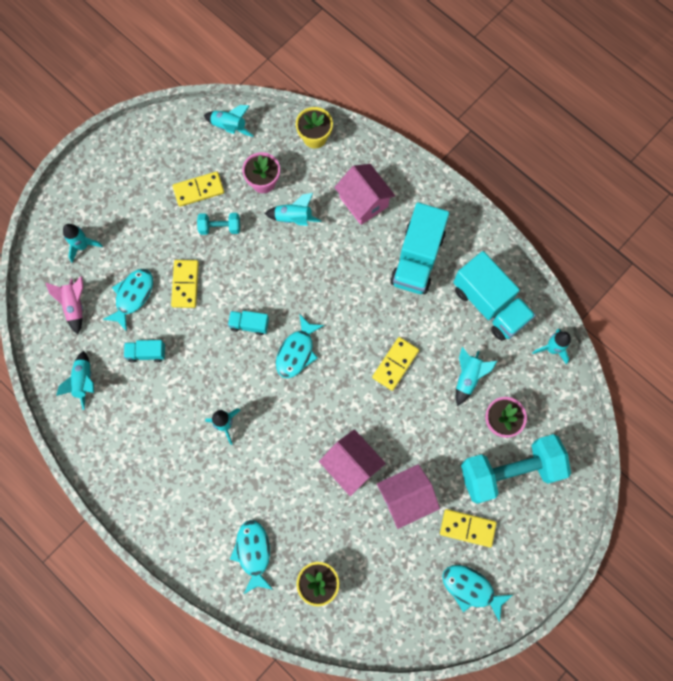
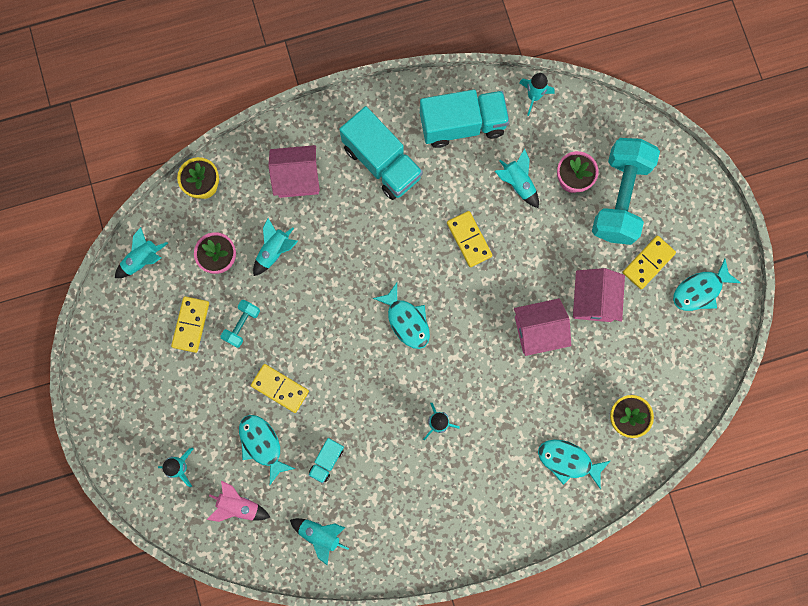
camera: 60 degrees left, 5 degrees up
turquoise truck [228,311,269,335] -> none

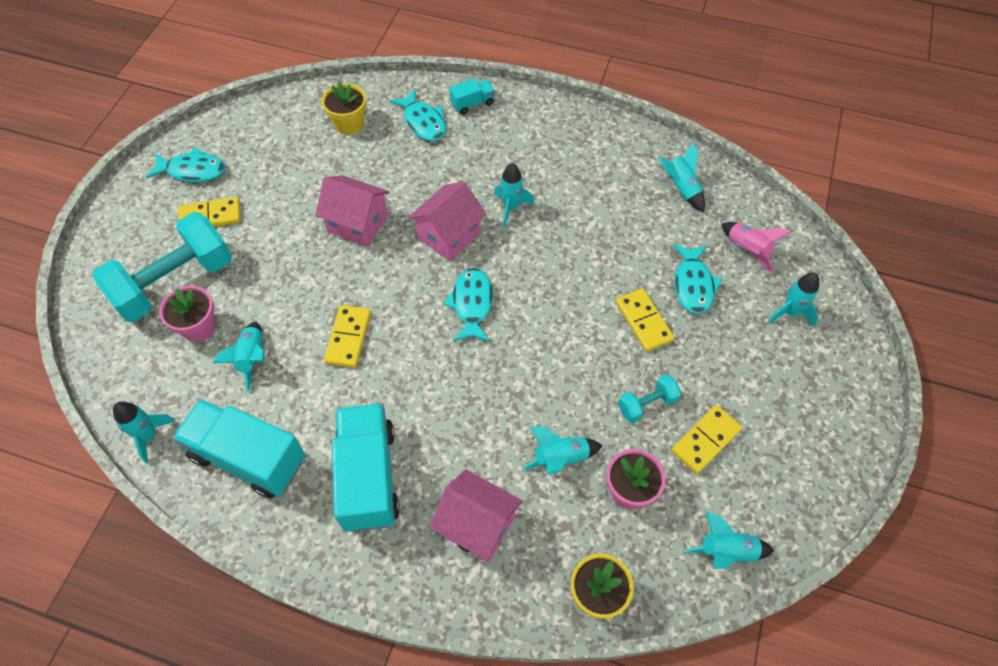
camera: 145 degrees left, 20 degrees down
turquoise truck [308,438,344,483] -> turquoise truck moved to [449,79,495,115]
pink house [573,268,625,322] -> pink house moved to [408,181,487,261]

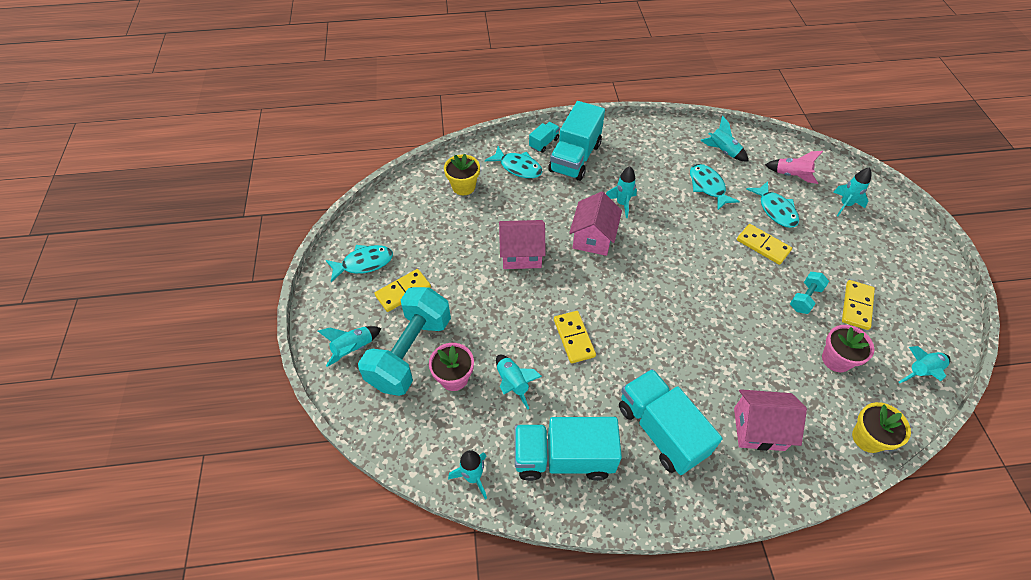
camera: 25 degrees left, 5 degrees down
turquoise fish [443,268,493,342] -> turquoise fish moved to [690,164,740,210]
turquoise rocket [522,426,603,475] -> turquoise rocket moved to [318,326,381,367]
none -> turquoise truck [549,101,605,181]

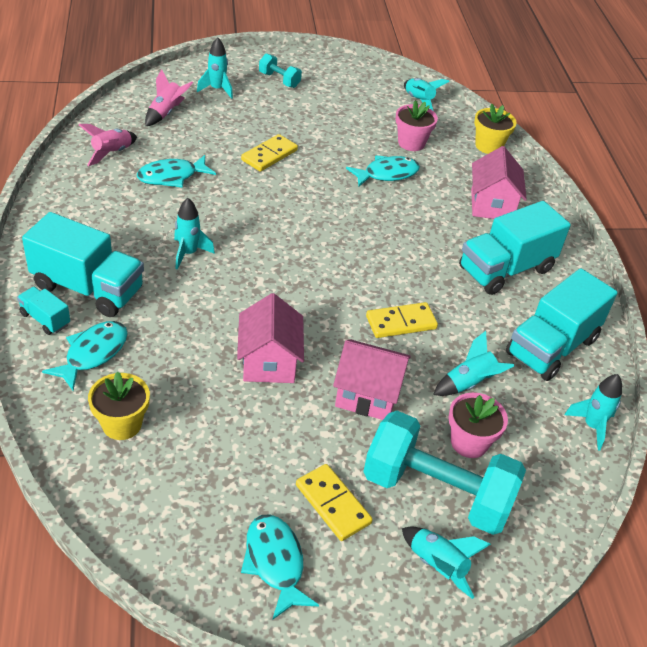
camera: 95 degrees left, 10 degrees down
turquoise truck [515,417,622,481] -> turquoise truck turned 45 degrees clockwise [506,268,618,381]
pink house [569,191,622,256] -> pink house moved to [333,340,411,420]
turquoise rocket [700,116,749,162] -> pink rocket [79,124,137,166]
turquoise fish [746,181,799,228] -> turquoise fish moved to [346,155,420,187]
turquoise dumbbell [790,272,829,314] -> turquoise dumbbell moved to [259,53,302,88]
yellow domino [842,280,875,330] -> none

